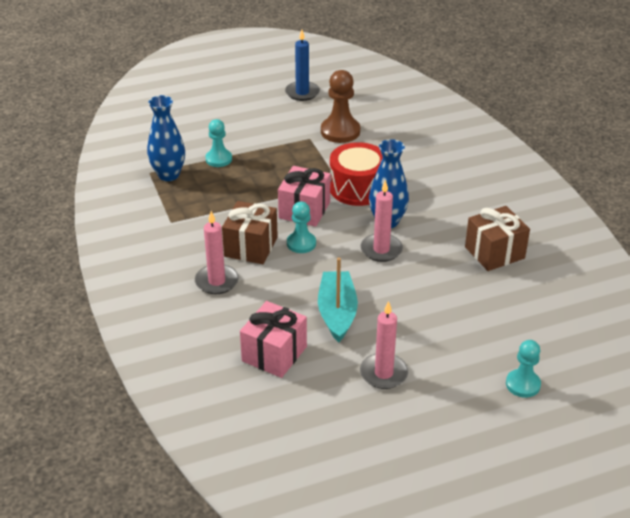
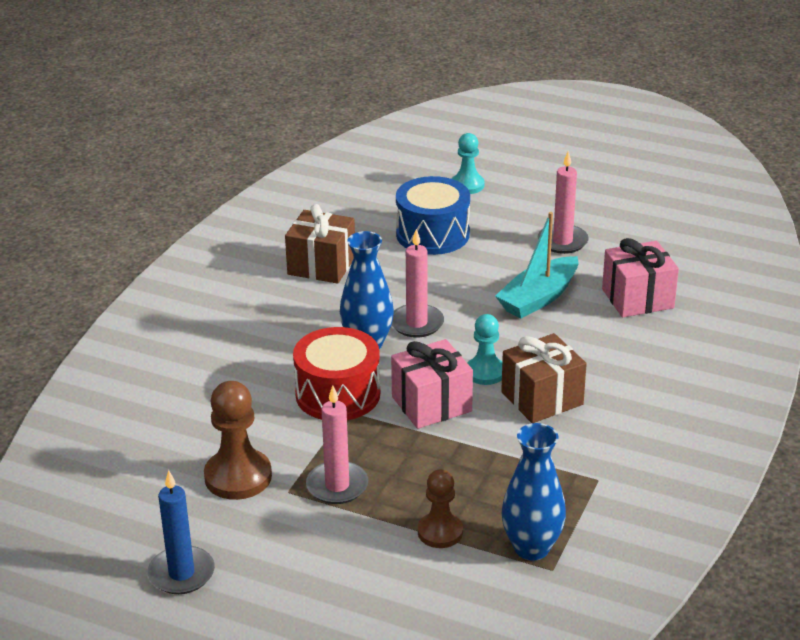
camera: 135 degrees left, 5 degrees down
pink candle [195,211,239,294] -> pink candle moved to [306,386,368,504]
turquoise pawn [206,119,232,167] -> brown pawn [418,469,463,548]
none -> blue drum [396,176,470,255]

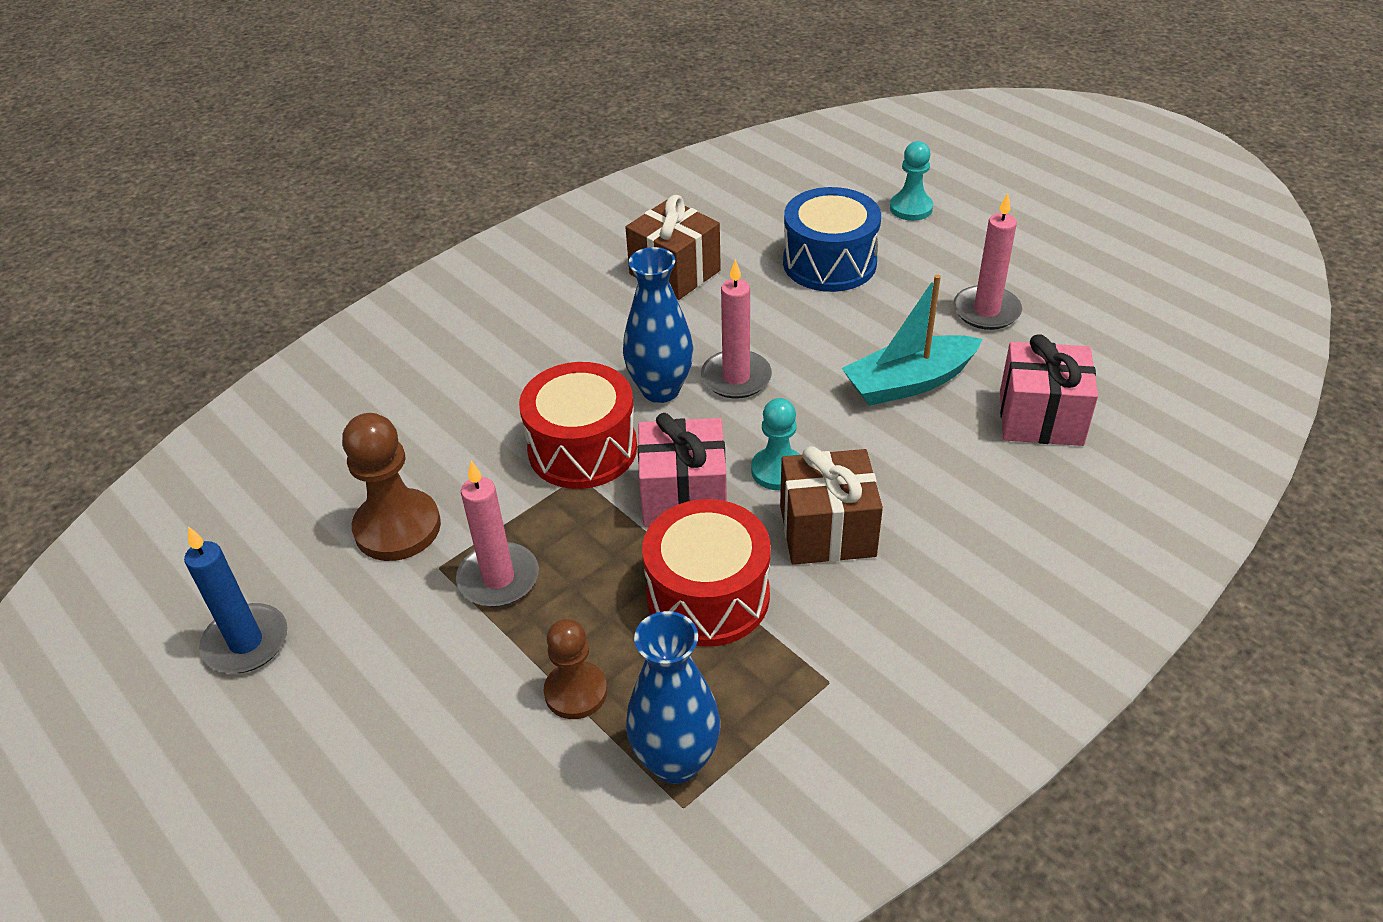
camera: 25 degrees right, 10 degrees up
none -> red drum [642,499,771,647]

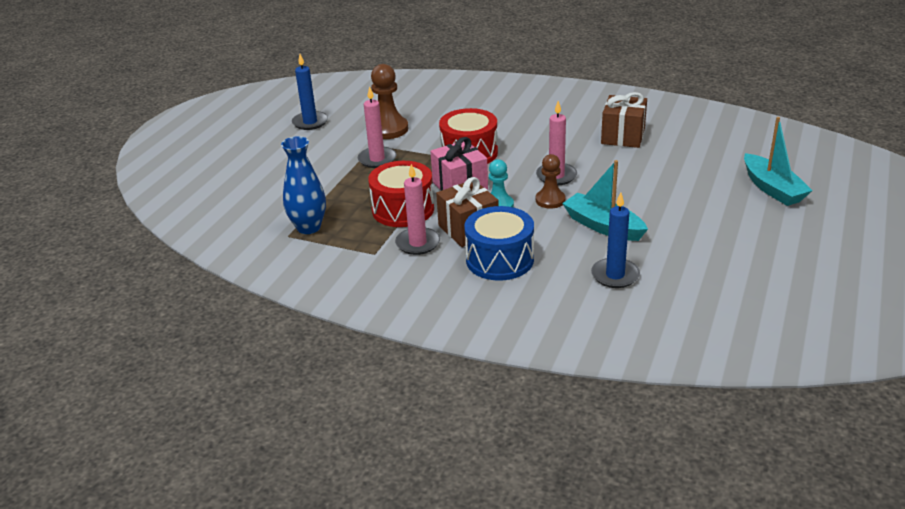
camera: 65 degrees right, 10 degrees down
brown pawn [544,619,607,719] -> brown pawn moved to [536,154,566,209]
blue vase [623,247,693,403] -> none
blue drum [783,187,881,292] -> blue drum moved to [464,206,534,280]
turquoise pawn [890,141,933,221] -> turquoise boat [744,117,813,206]
pink candle [953,193,1022,330] -> pink candle moved to [395,164,440,255]
pink gift [1000,334,1098,446] -> blue candle [591,193,640,288]

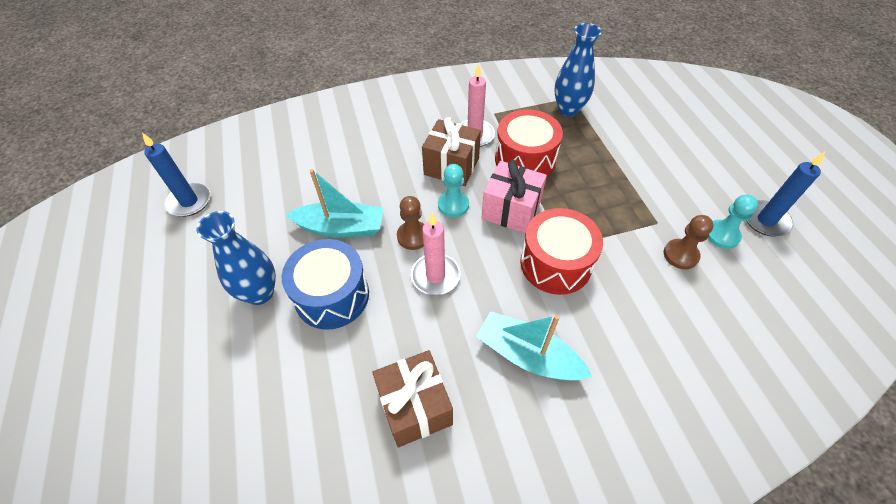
camera: 140 degrees right, 20 degrees up
pink candle [358,86,396,168] -> none
brown pawn [371,64,408,139] -> brown pawn [664,215,714,269], size x0.65
blue drum [464,206,534,280] -> blue drum moved to [282,239,369,330]
blue candle [591,193,640,288] -> blue candle moved to [142,133,211,217]
turquoise boat [744,117,813,206] -> turquoise boat moved to [476,311,592,380]
none -> blue vase [197,211,276,305]
none -> turquoise pawn [707,195,758,249]

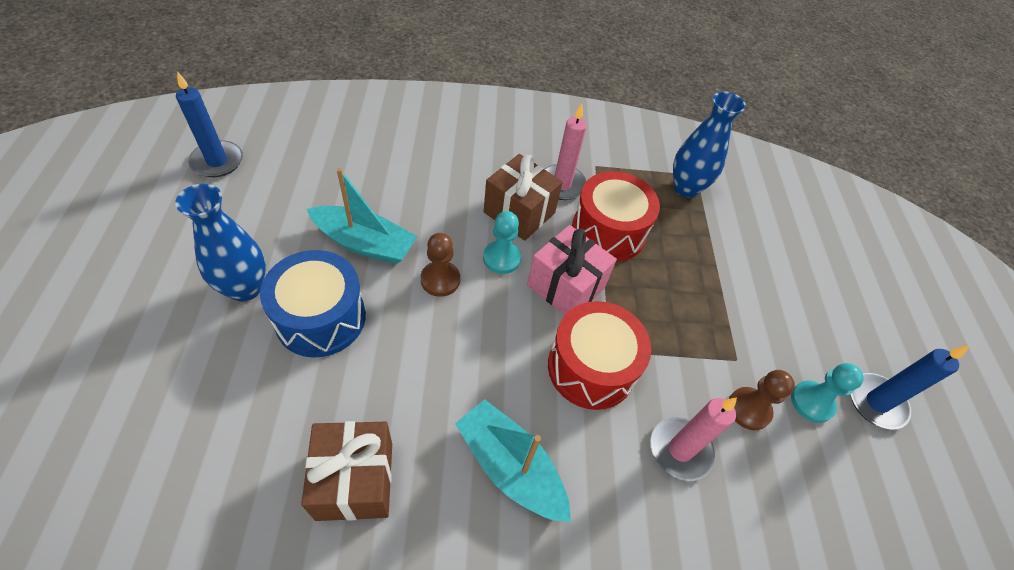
camera: 10 degrees right, 0 degrees up
pink candle [411,212,460,295] -> pink candle moved to [650,398,737,481]

